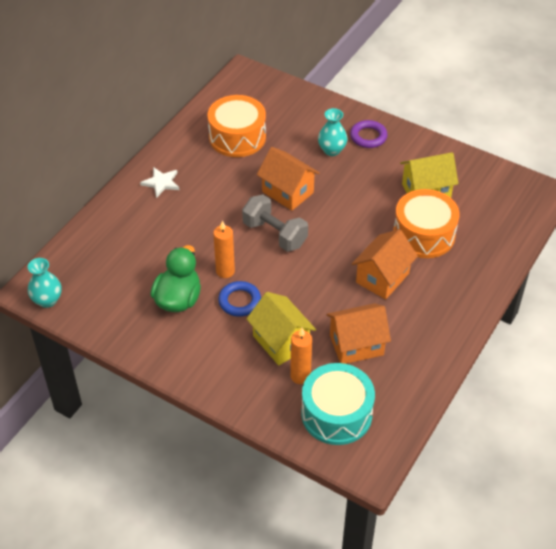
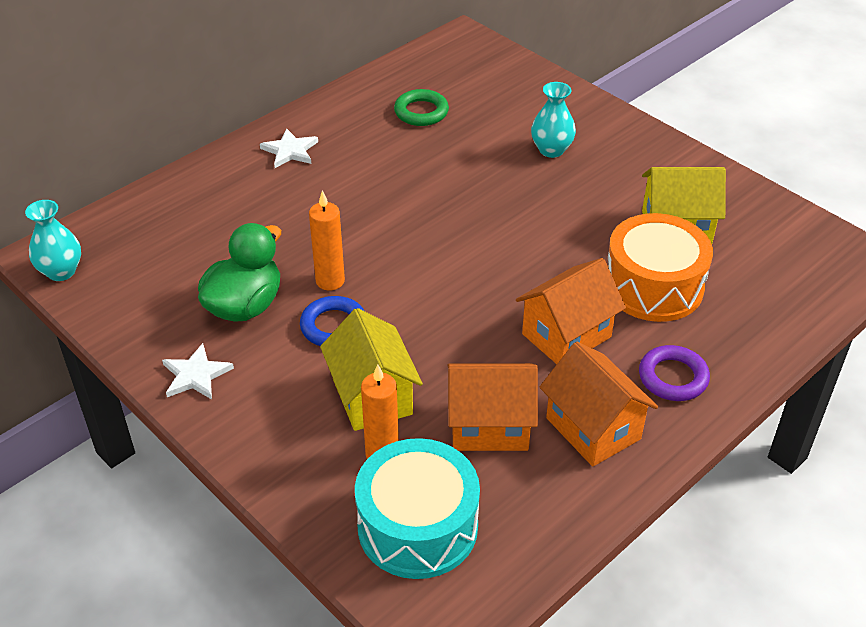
camera: 15 degrees right, 5 degrees down
orange drum [207,95,266,157] -> green ring [394,89,449,126]
grey dumbbell [242,195,308,252] -> none
orange house [257,147,320,211] -> orange house moved to [539,342,658,467]
purple ring [350,120,388,148] -> purple ring moved to [639,345,710,401]
none -> white star [162,343,234,400]

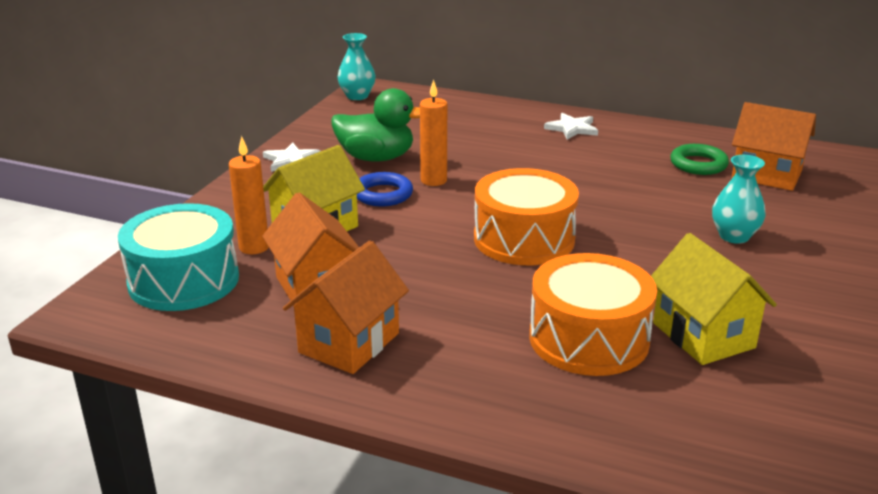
camera: 65 degrees right, 15 degrees down
orange house [516,258,626,364] -> orange house moved to [732,102,816,191]
purple ring [639,345,710,401] -> none
none -> orange drum [474,168,579,265]

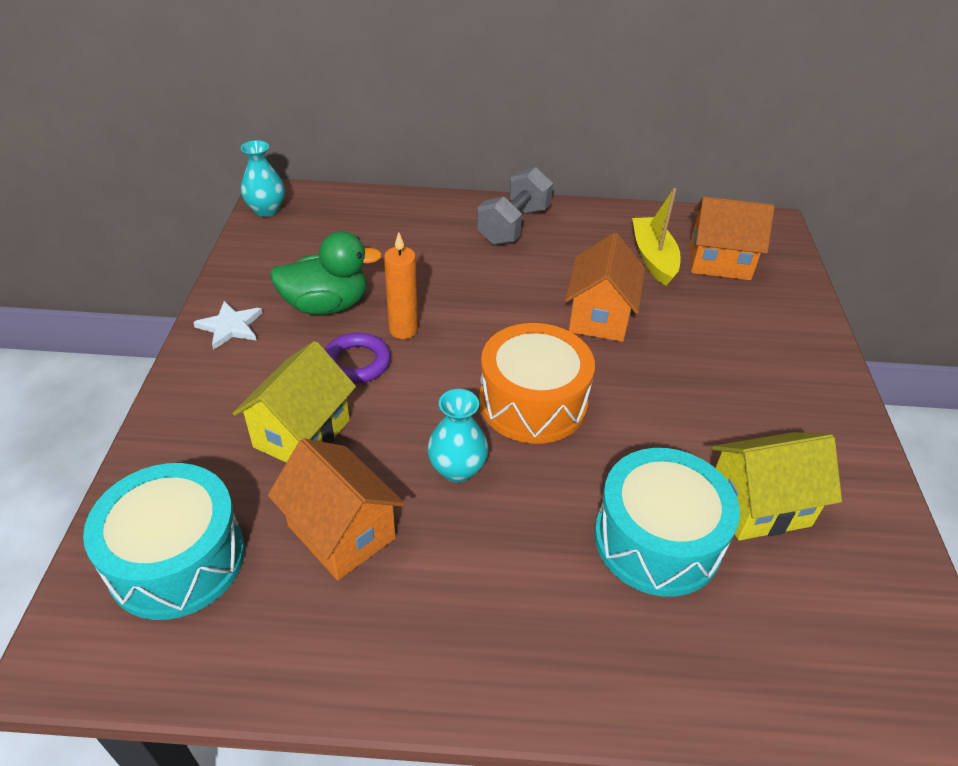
camera: 20 degrees left, 15 degrees up
orange candle [229,136,268,254] -> none
orange house [283,241,409,374] -> orange house moved to [565,233,645,342]
blue ring [357,172,413,206] -> purple ring [325,333,391,384]
orange drum [529,253,657,376] -> turquoise drum [594,448,740,597]
white star [544,113,598,140] -> grey dumbbell [477,167,553,245]
yellow house [651,233,777,365] -> yellow house turned 60 degrees counterclockwise [712,432,842,541]
green ring [670,144,729,175] -> yellow boat [632,188,681,286]
turquoise vase [712,155,766,244] -> turquoise vase moved to [427,389,489,483]

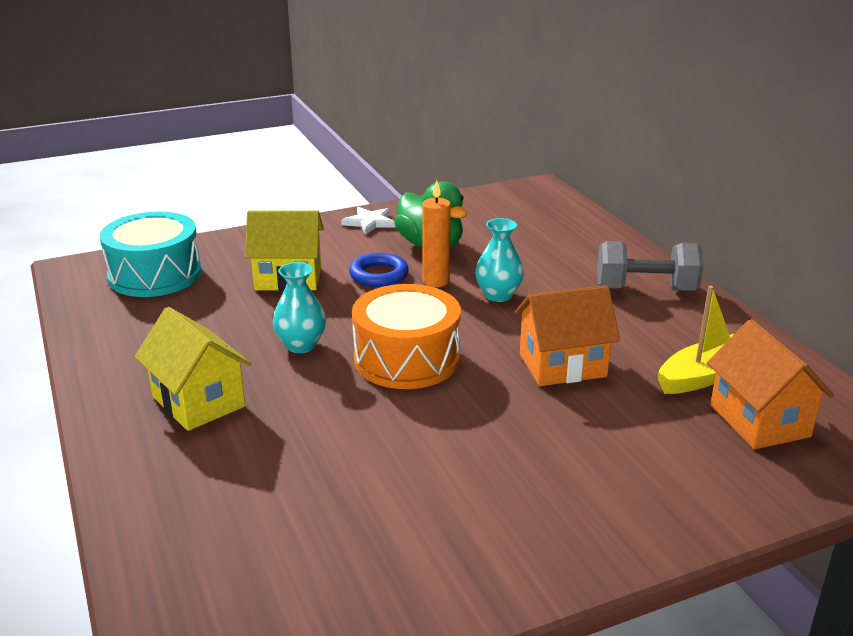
camera: 65 degrees right, 15 degrees down
turquoise vase [241,140,285,217] -> turquoise vase moved to [475,218,524,302]
orange house [268,438,405,580] -> none
purple ring [325,333,391,384] -> blue ring [349,253,409,287]
turquoise drum [594,448,740,597] -> none
yellow house [712,432,842,541] -> yellow house moved to [134,307,251,431]

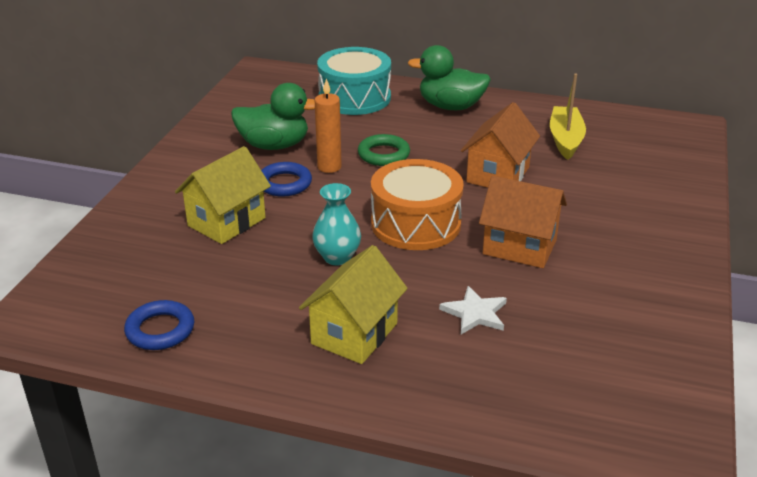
camera: 50 degrees left, 5 degrees up
turquoise drum [100,211,202,297] -> turquoise drum moved to [317,47,391,115]
yellow house [134,307,251,431] -> yellow house turned 60 degrees counterclockwise [299,245,408,364]
white star [341,207,396,235] -> white star moved to [439,286,507,334]
turquoise vase [475,218,524,302] -> green ring [358,134,410,166]
grey dumbbell [597,241,704,291] -> green duck [408,45,491,110]
orange house [707,319,834,449] -> orange house moved to [479,176,567,268]
none -> blue ring [124,300,194,350]

